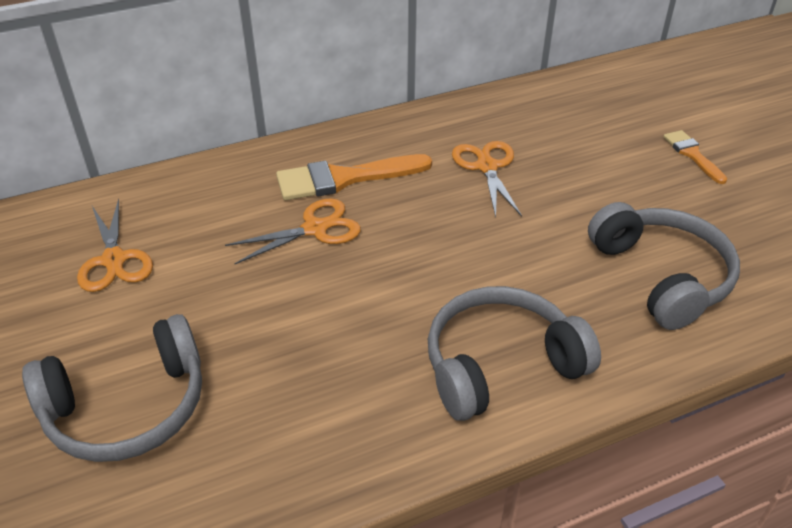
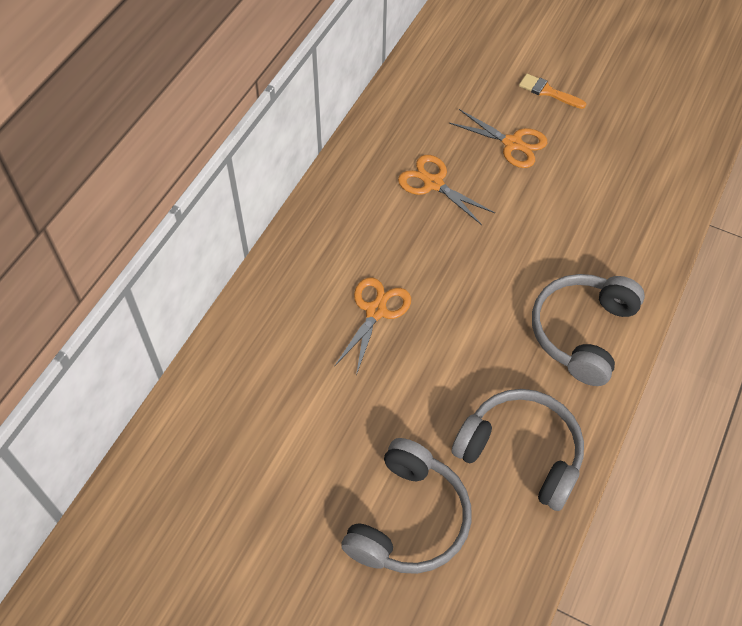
camera: 40 degrees left, 15 degrees up
orange scissors [77,199,153,292] -> orange scissors moved to [449,109,547,168]
orange brush [276,154,432,200] -> none
grey headphones [588,202,740,330] -> grey headphones moved to [452,389,584,511]

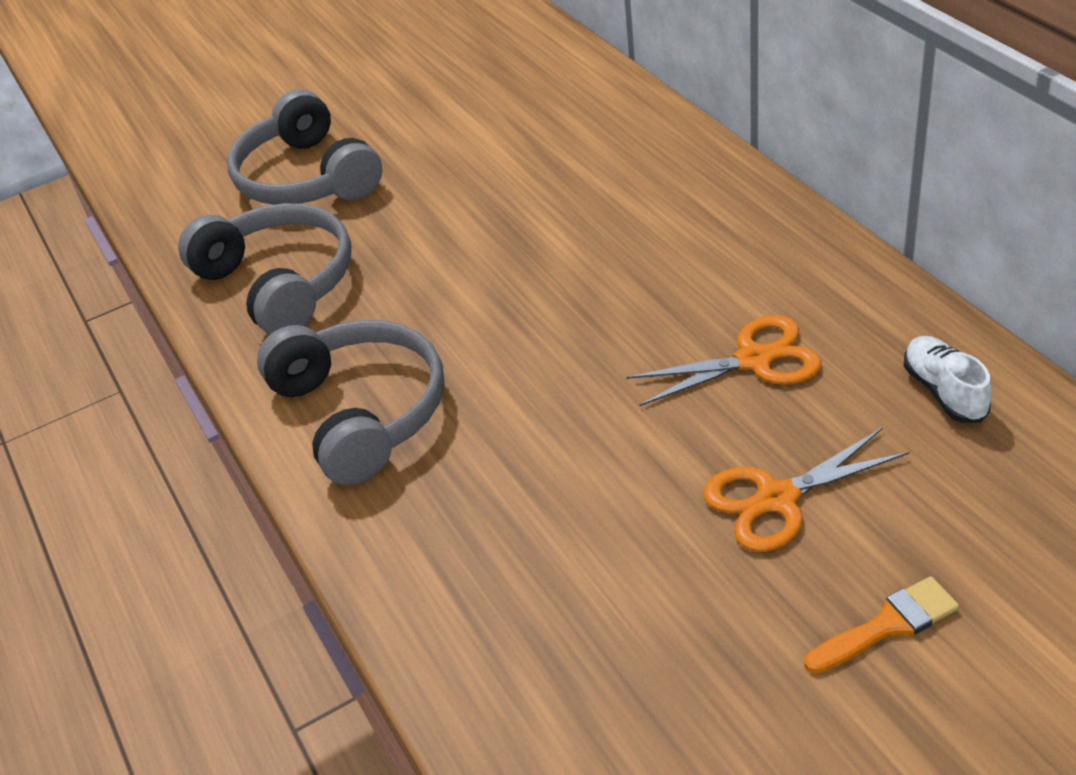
camera: 130 degrees right, 15 degrees down
orange scissors [334,277,411,375] -> none
grey headphones [452,389,584,511] -> grey headphones turned 105 degrees counterclockwise [178,203,352,335]
none -> white shoe [904,336,992,423]

